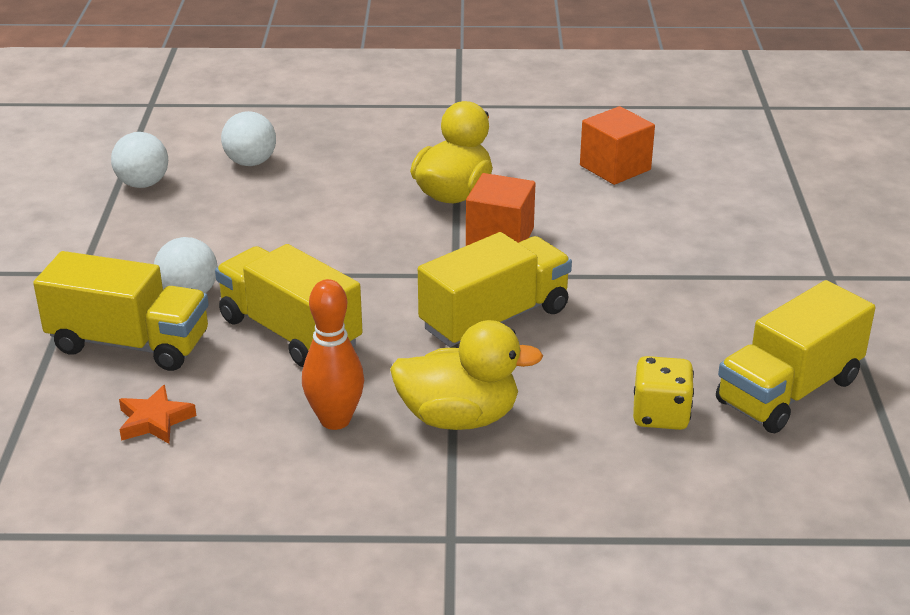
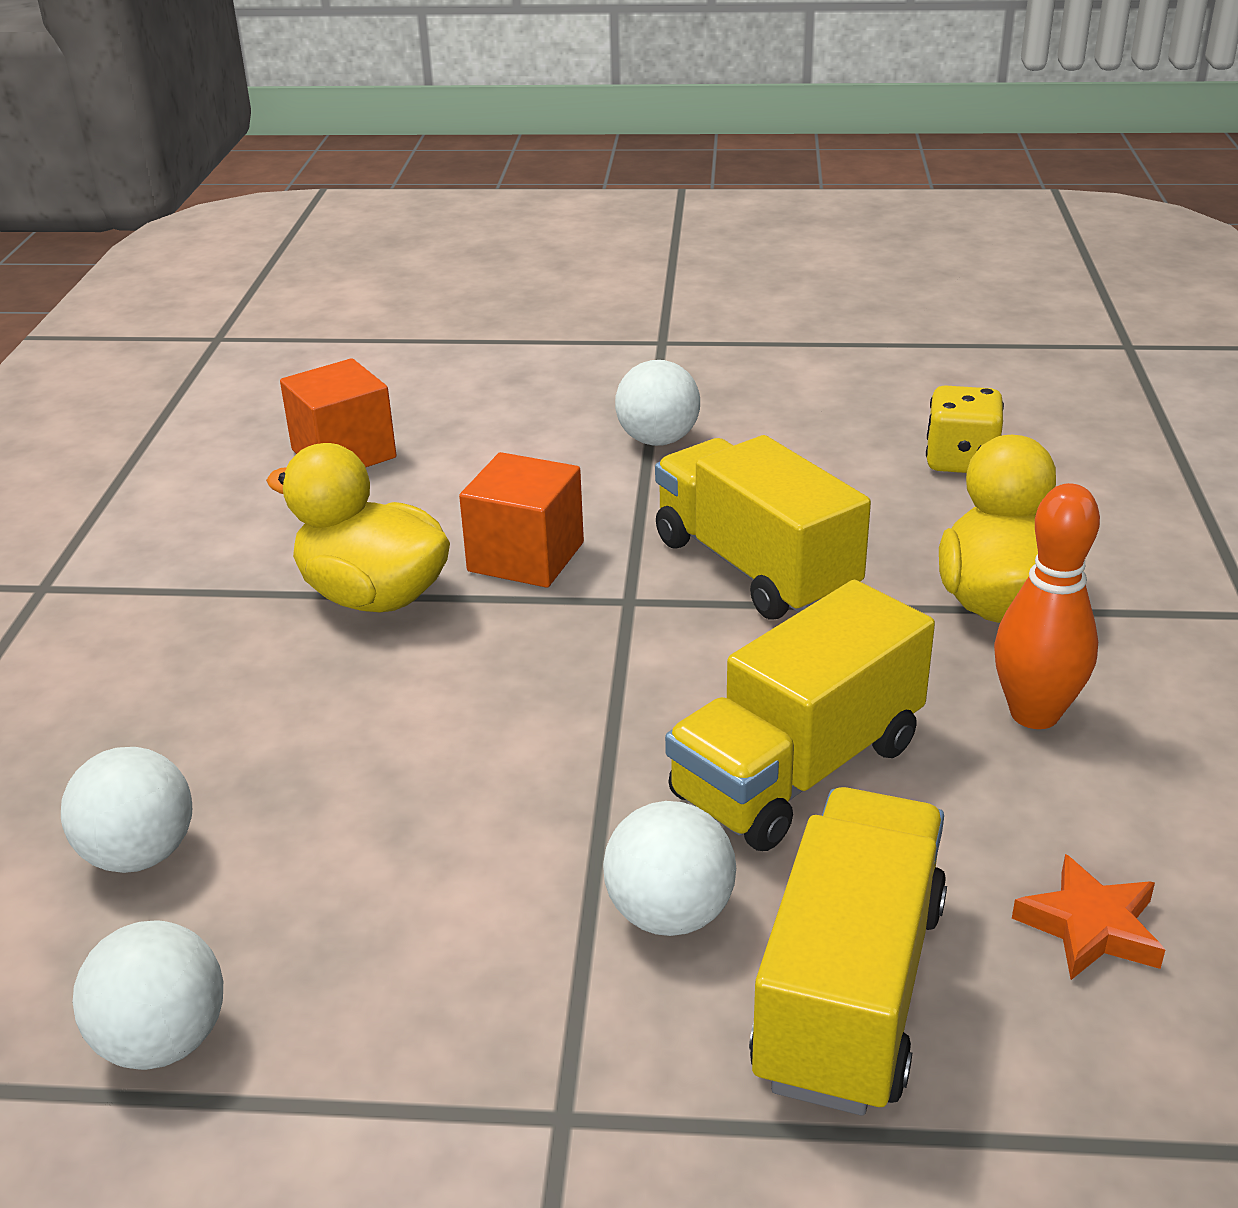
camera: 85 degrees left, 0 degrees up
yellow truck [716,280,875,433] -> none
none -> white ball [615,360,700,446]

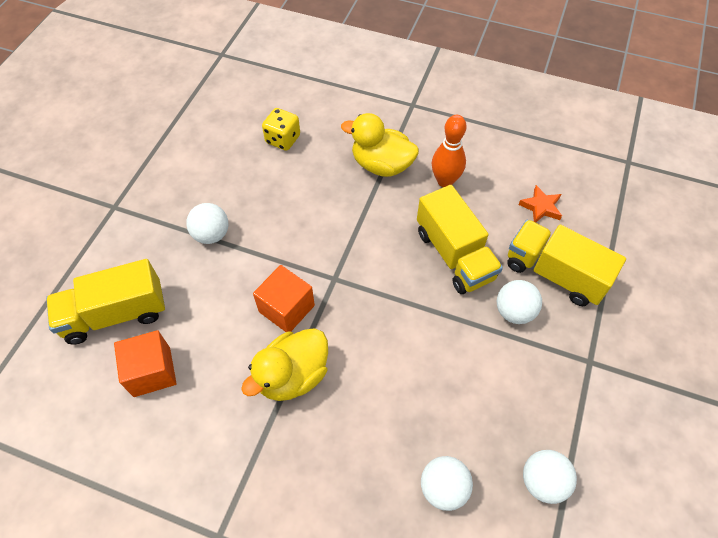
camera: 75 degrees left, 25 degrees up
yellow truck [655,435,871,620] -> yellow truck moved to [46,259,165,344]

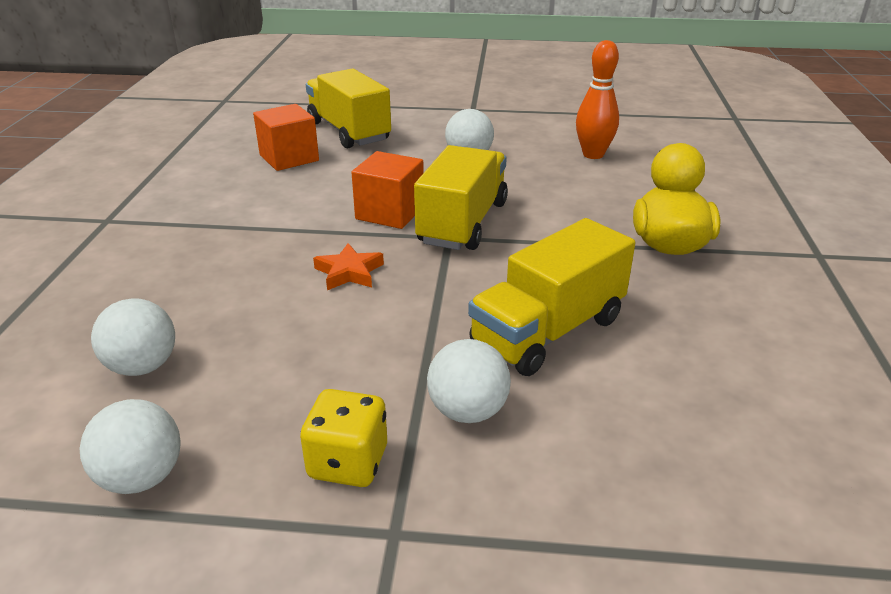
camera: 75 degrees right, 25 degrees down
yellow duck [241,328,328,401] -> none
yellow dice [262,108,300,151] -> yellow dice moved to [300,389,387,487]
orange bowling pin [432,115,467,187] -> orange bowling pin moved to [576,40,619,159]
yellow truck [507,220,626,306] -> yellow truck moved to [414,145,508,250]
orange star [518,185,562,223] -> orange star moved to [313,243,384,290]

